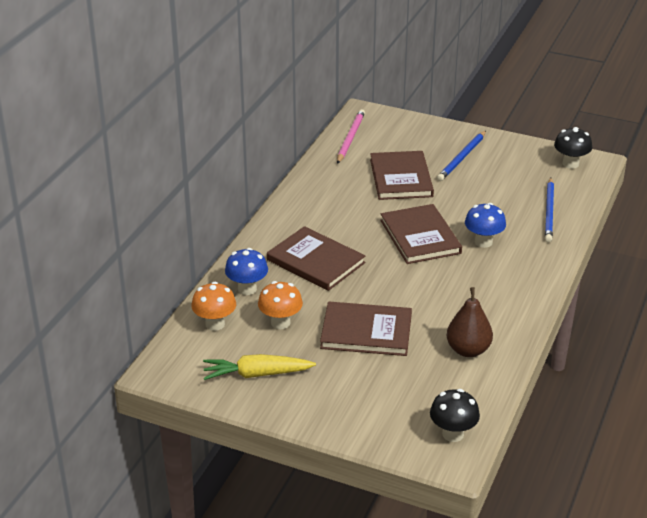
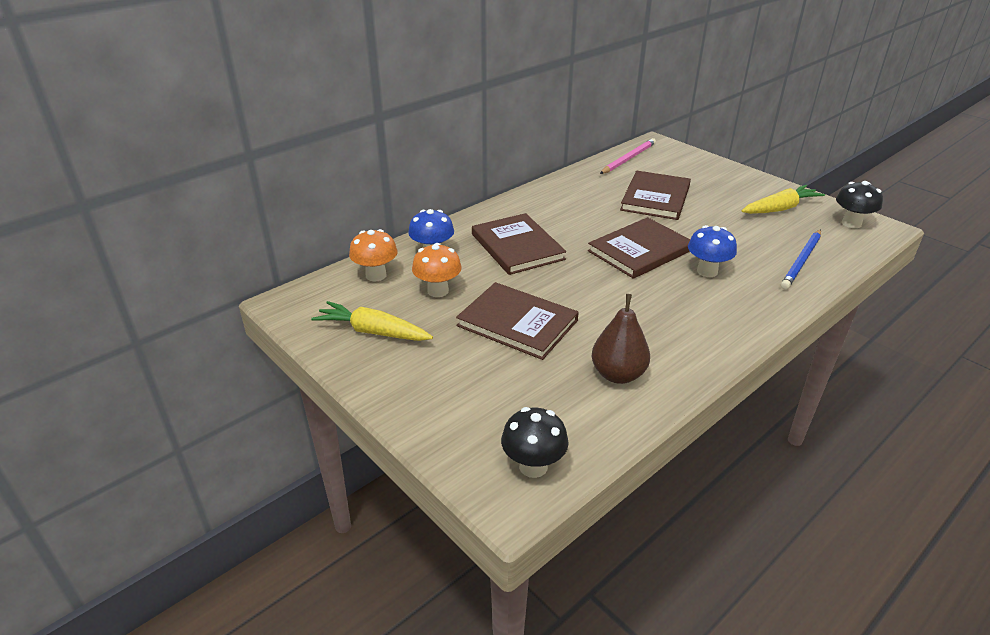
camera: 25 degrees right, 0 degrees up
brown book [380,204,462,264] -> brown book turned 45 degrees clockwise [588,217,690,279]
blue pencil [437,131,486,181] -> none
none -> yellow carrot [742,185,825,214]

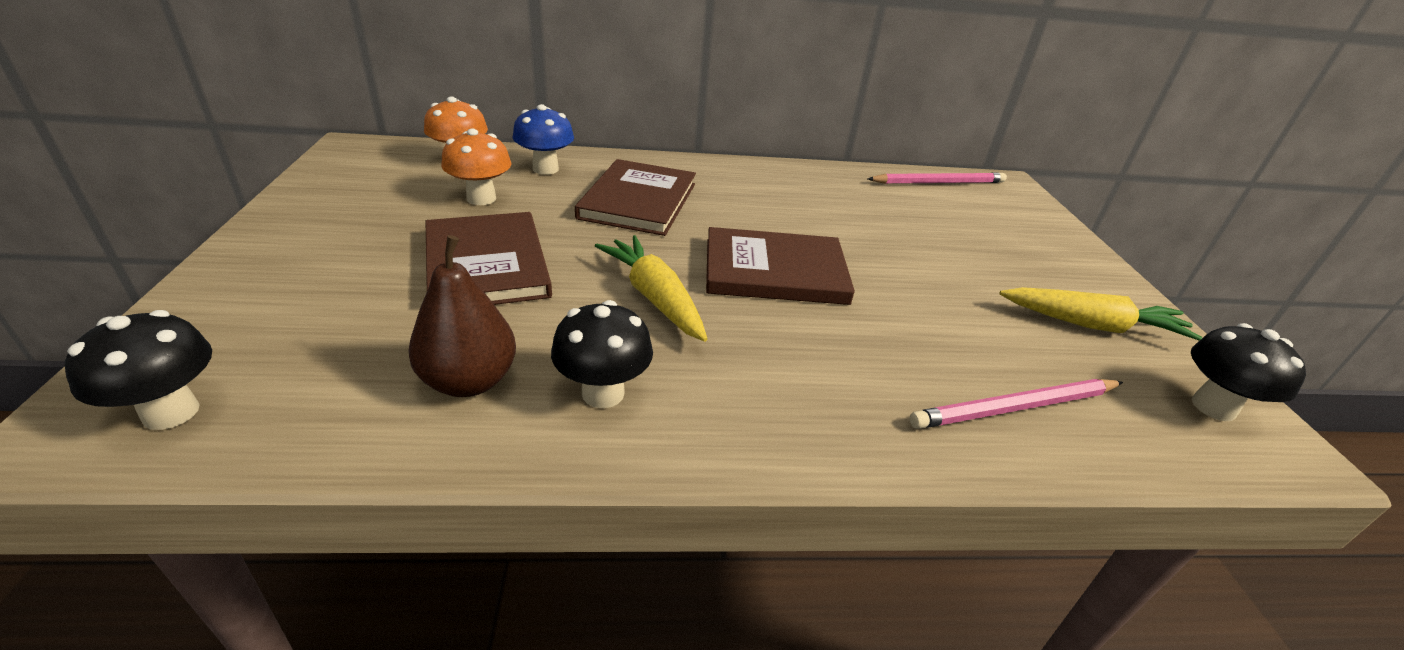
camera: 35 degrees right, 0 degrees up
yellow carrot [311,301,433,341] -> yellow carrot moved to [595,235,707,342]
brown book [620,171,691,220] -> none
blue mushroom [688,225,737,277] -> none
blue pencil [781,229,821,289] -> pink pencil [909,379,1123,429]
none -> black mushroom [551,300,653,408]

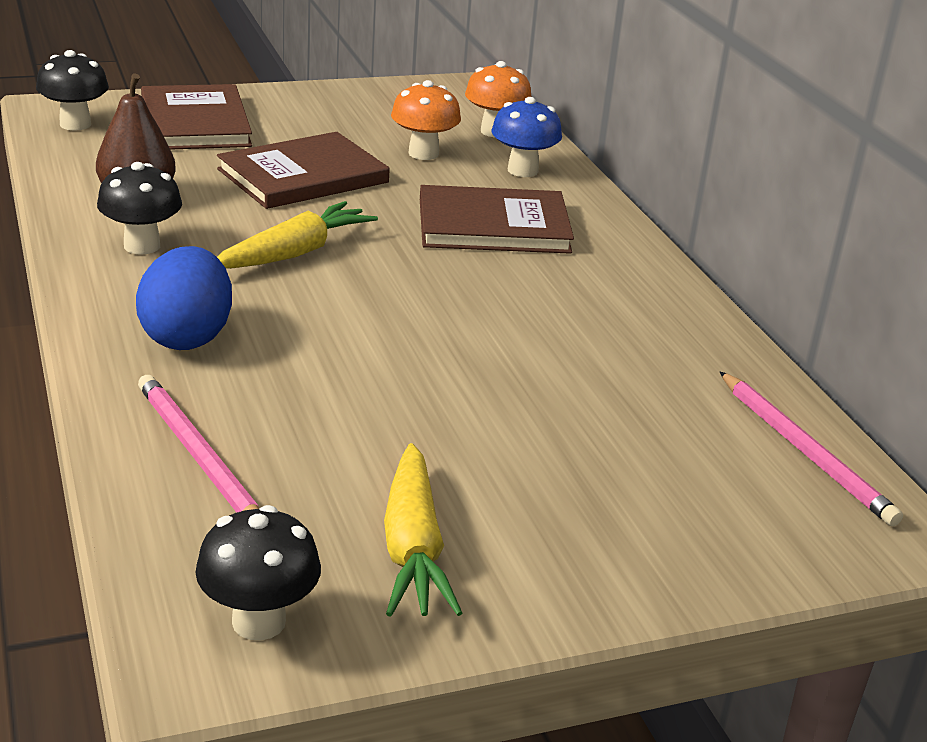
camera: 75 degrees right, 5 degrees down
brown book [706,227,855,305] -> brown book moved to [141,84,252,150]
none -> blue egg [136,246,232,350]

